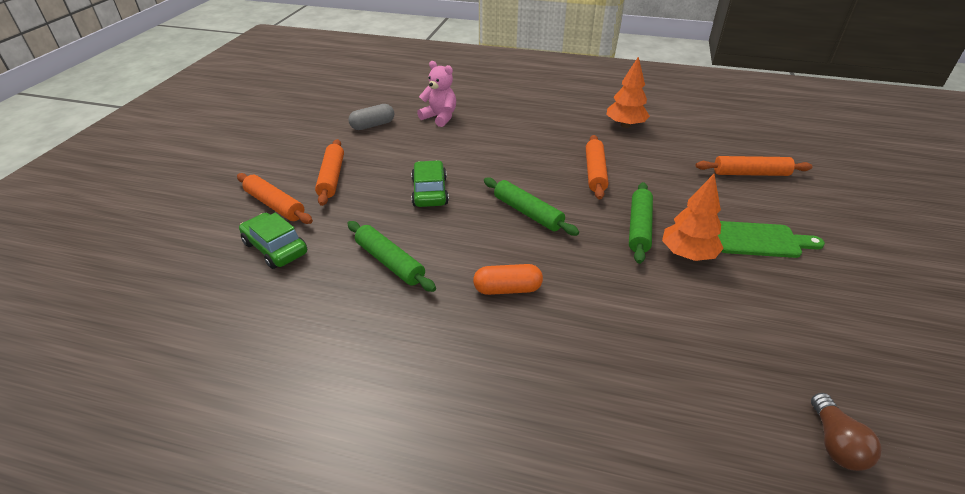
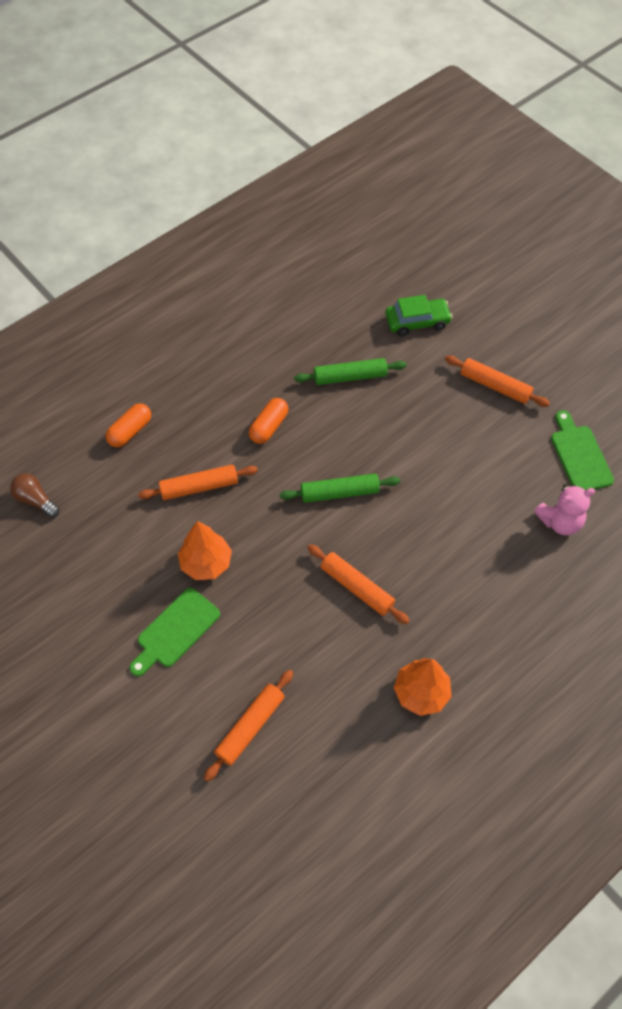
camera: 125 degrees right, 20 degrees up
orange rolling pin [237,173,313,224] -> orange rolling pin moved to [138,465,258,500]
grey capsule [348,104,394,130] -> green cutting board [551,410,614,490]
green car [411,160,449,207] -> none
green rolling pin [629,182,653,264] -> none
none -> orange capsule [106,403,151,447]

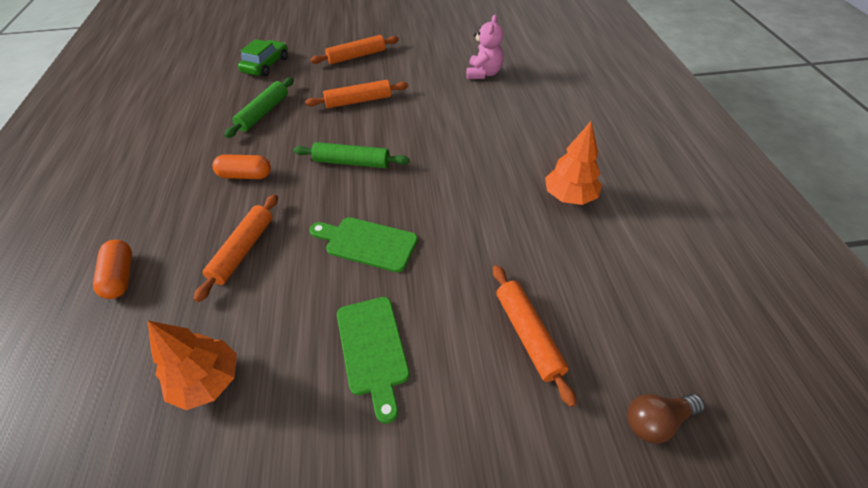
camera: 55 degrees left, 10 degrees down
brown light bulb [10,474,59,517] -> brown light bulb moved to [627,394,705,444]
orange tree [178,521,232,580] -> orange tree moved to [147,320,237,410]
orange capsule [249,398,288,444] -> orange capsule turned 60 degrees counterclockwise [213,154,271,179]
green rolling pin [280,474,400,503] -> green rolling pin turned 75 degrees clockwise [293,142,410,168]
orange rolling pin [308,544,410,624] -> orange rolling pin moved to [305,80,408,108]
green cutting board [551,410,614,490] -> green cutting board moved to [310,217,418,273]

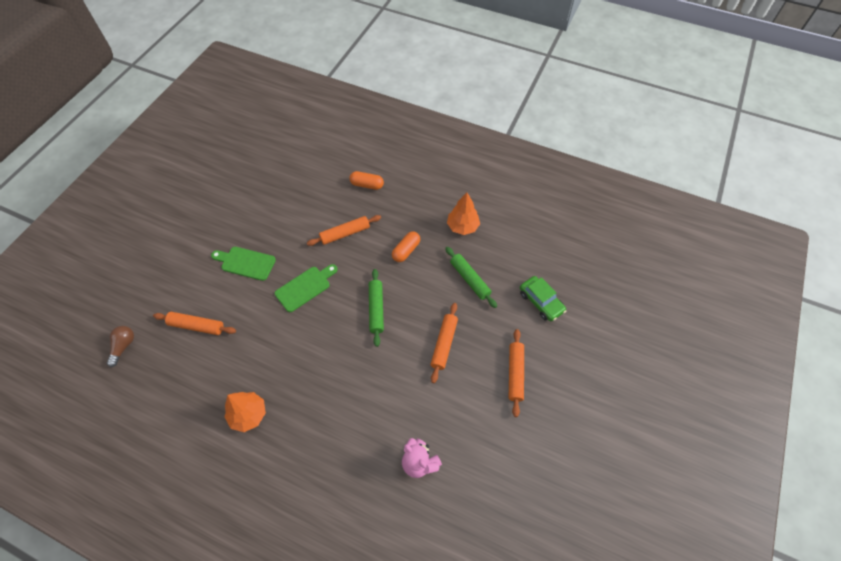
camera: 120 degrees right, 10 degrees up
orange tree [147,320,237,410] -> orange tree moved to [447,193,480,235]
orange rolling pin [194,194,278,302] -> orange rolling pin turned 75 degrees counterclockwise [307,215,381,246]
green rolling pin [293,142,410,168] -> green rolling pin turned 45 degrees counterclockwise [369,269,384,347]

